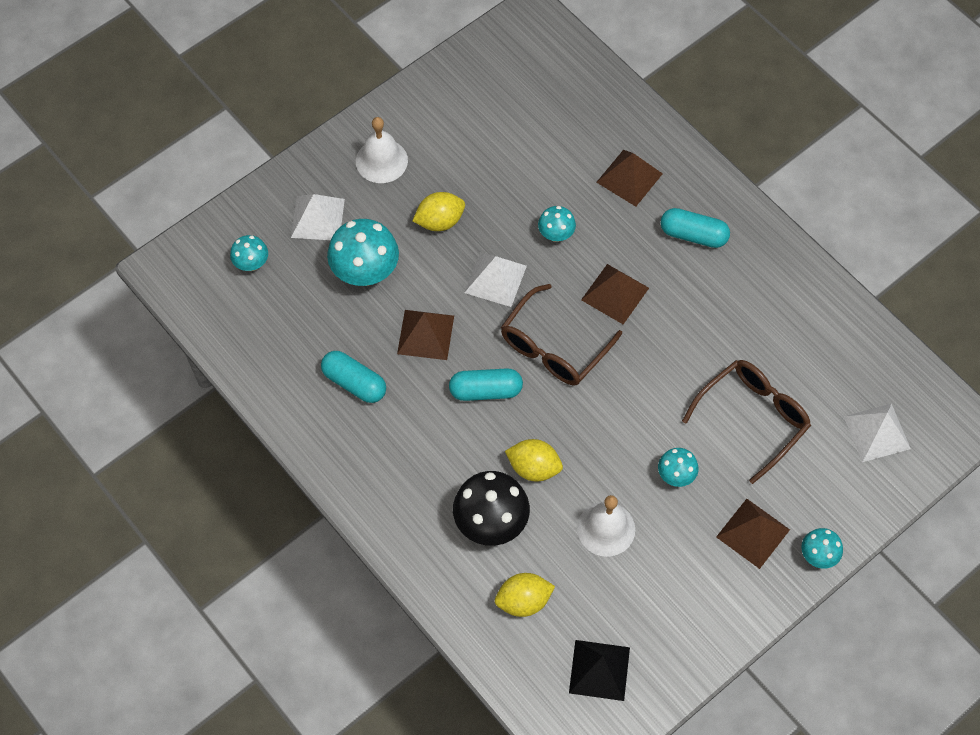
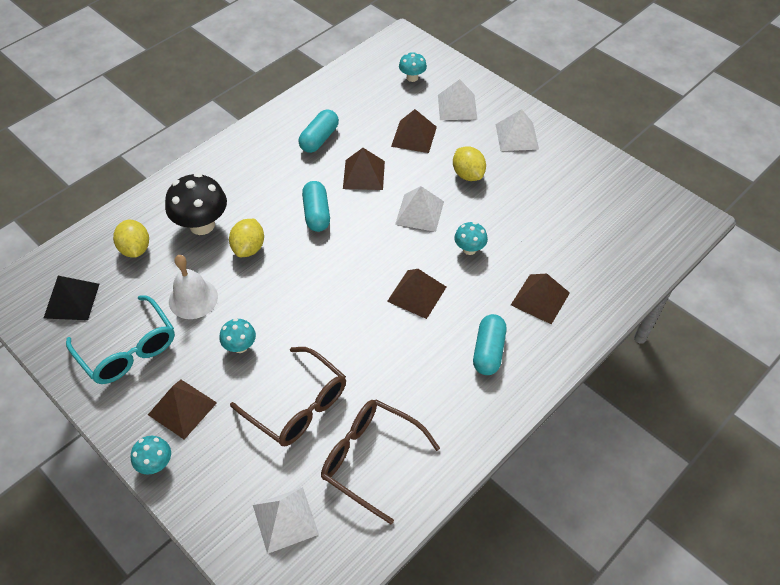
camera: 85 degrees right, 10 degrees down
turquoise mushroom [327,219,399,286] -> brown pyramid [391,109,437,153]
white bell [356,117,408,183] -> white pyramid [496,109,539,151]
brown glasses [501,284,622,385] -> brown glasses moved to [321,399,440,524]
none -> turquoise glasses [66,295,175,384]

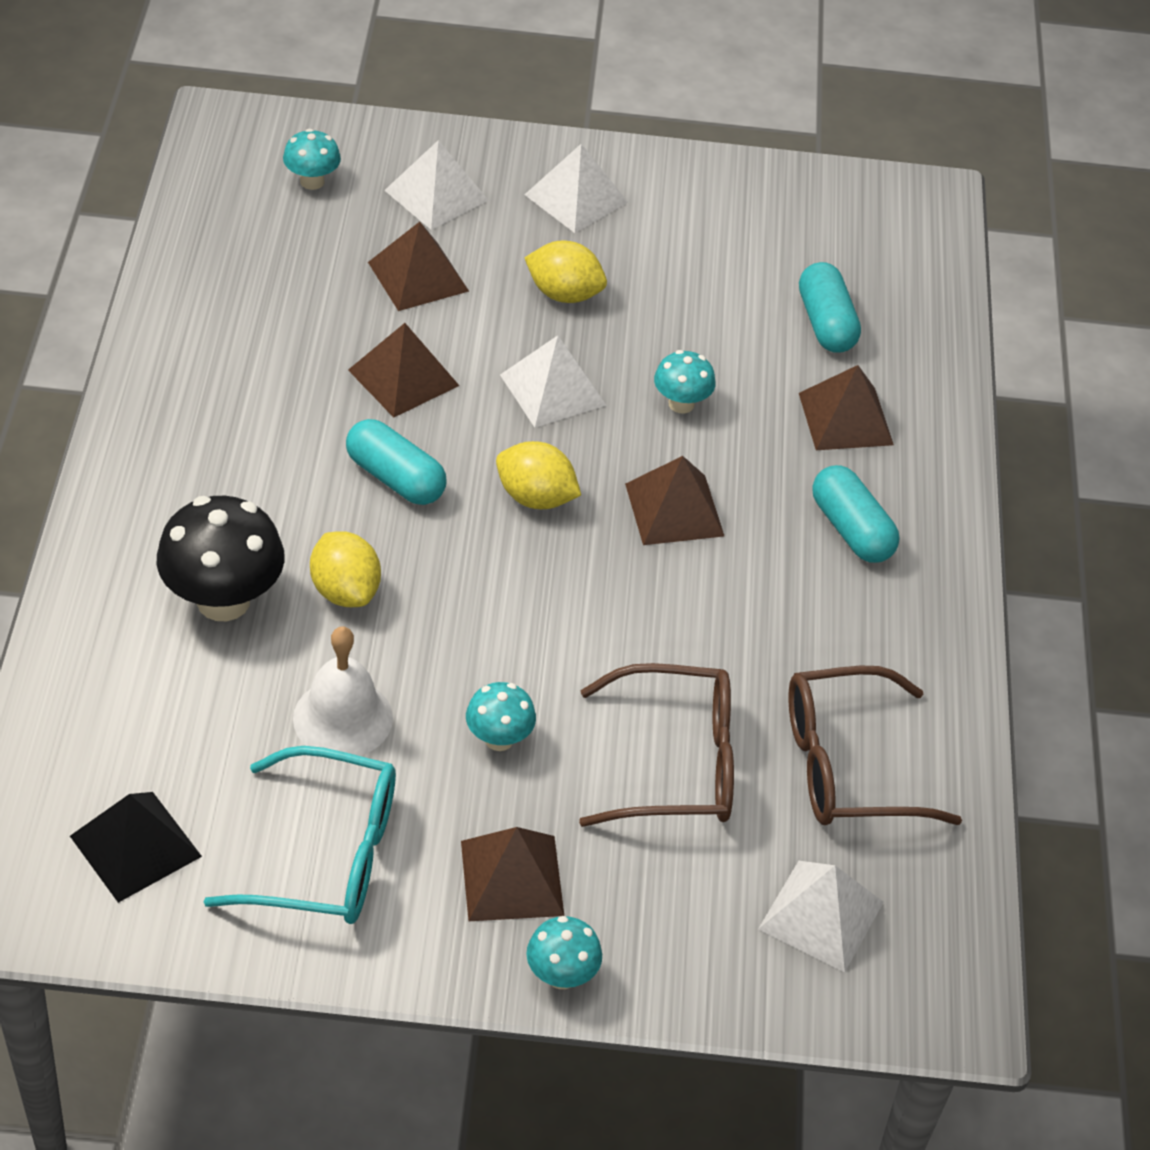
camera: 45 degrees left, 5 degrees down
yellow lemon [113,220,149,258] -> yellow lemon moved to [496,441,581,509]
turquoise capsule [298,109,339,153] -> turquoise capsule moved to [799,262,861,353]

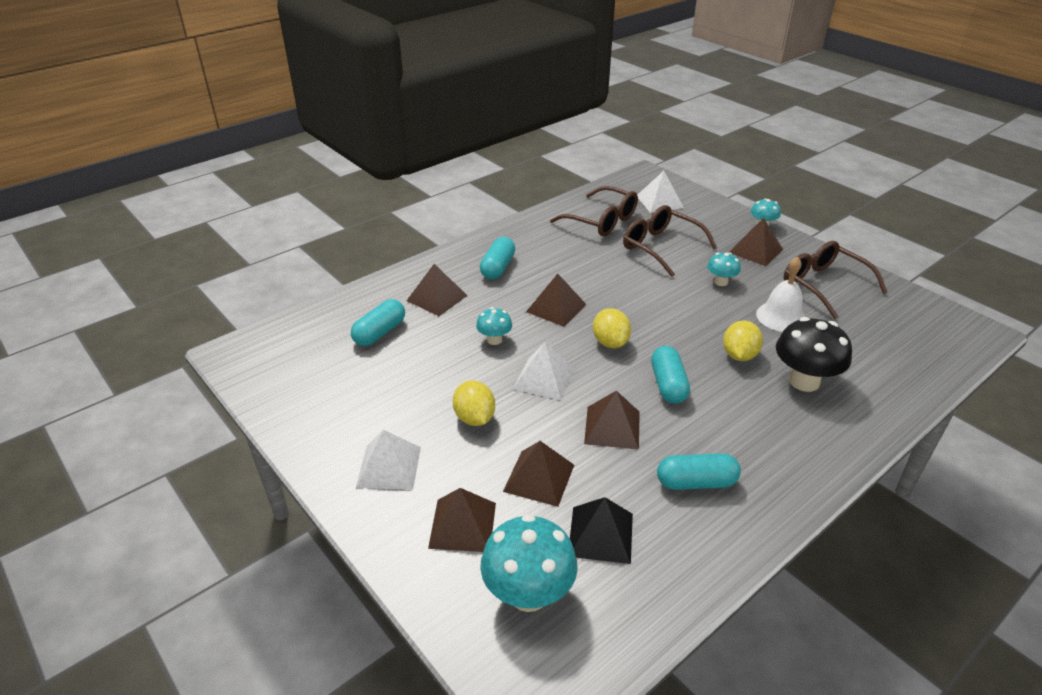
camera: 130 degrees left, 10 degrees down
black pyramid [70,792,202,903] -> black pyramid moved to [570,497,633,564]
turquoise glasses [204,746,396,924] -> brown glasses [784,241,887,319]
turquoise mushroom [283,129,341,190] -> turquoise mushroom [480,514,578,612], size x1.85
white pyramid [384,140,489,230] -> brown pyramid [428,488,496,552]
none -> turquoise capsule [657,453,741,490]

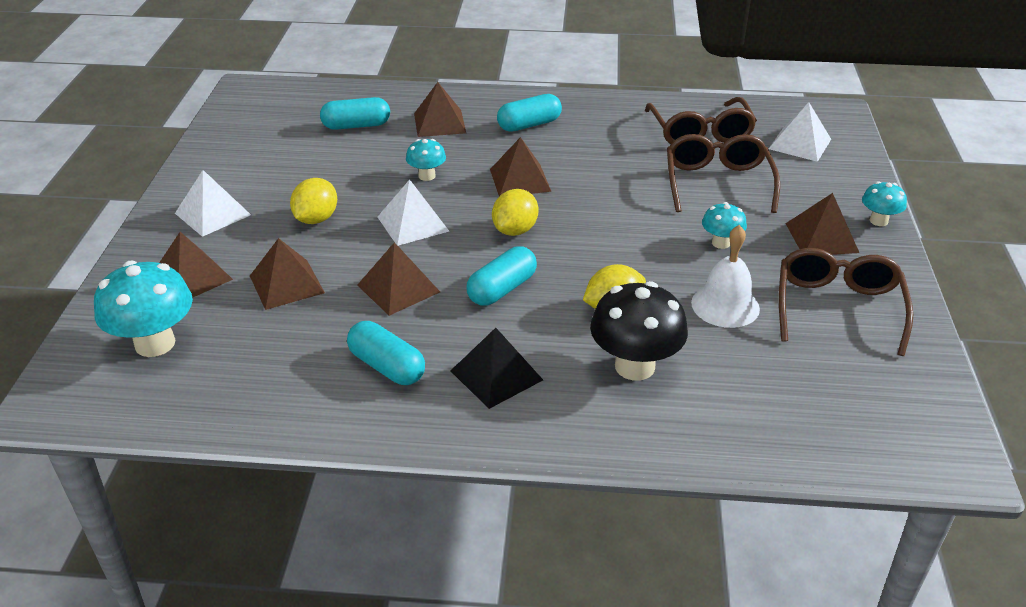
camera: 45 degrees right, 0 degrees up
black pyramid [570,497,633,564] -> black pyramid moved to [451,328,543,409]

